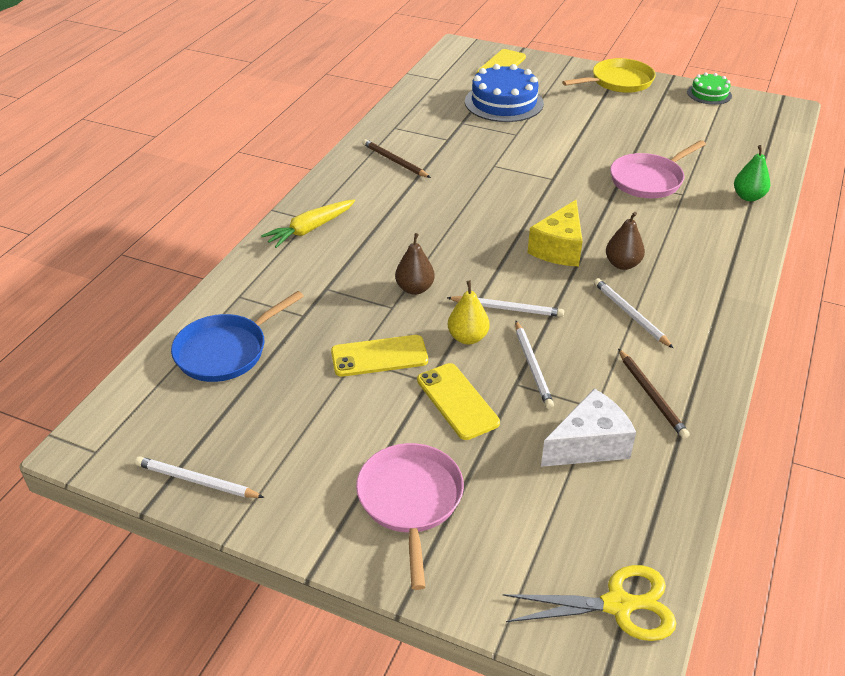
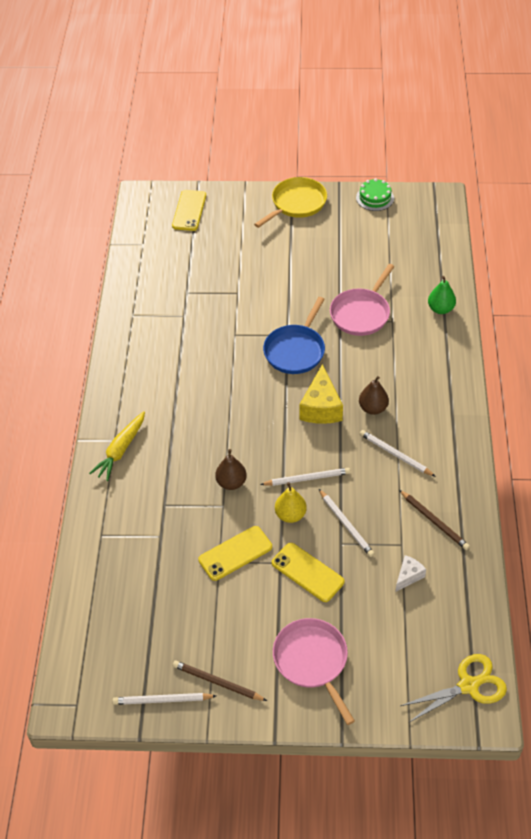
camera: 20 degrees left, 10 degrees up
blue pan [171,291,304,382] -> blue pan moved to [263,297,325,374]
brown pencil [362,139,431,178] -> brown pencil moved to [173,660,267,701]
blue cake [465,64,544,122] -> none
white cheese [541,389,636,467] -> white cheese [395,555,426,592], size x0.55

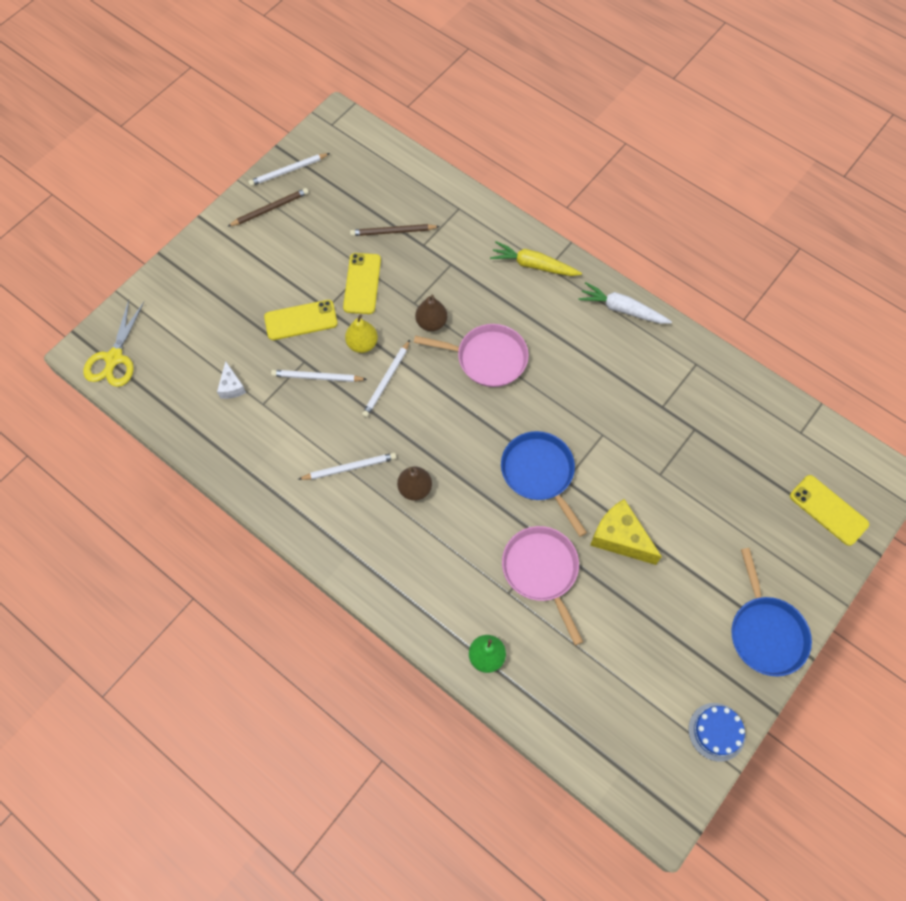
camera: 125 degrees right, 15 degrees up
yellow carrot [89,411,145,481] -> yellow carrot turned 45 degrees counterclockwise [490,241,582,276]
white pencil [112,693,216,705] -> white pencil turned 150 degrees counterclockwise [248,153,330,186]
yellow pan [254,177,327,228] -> blue pan [732,548,812,677]
pink pan [273,618,355,725] -> pink pan moved to [414,324,529,387]
yellow cheese [299,364,343,424] -> yellow cheese moved to [590,499,662,565]
green cake [356,178,394,211] -> blue cake [688,703,746,762]
brown pencil [399,490,470,550] -> brown pencil moved to [350,224,440,236]
none -> white carrot [579,282,672,324]

